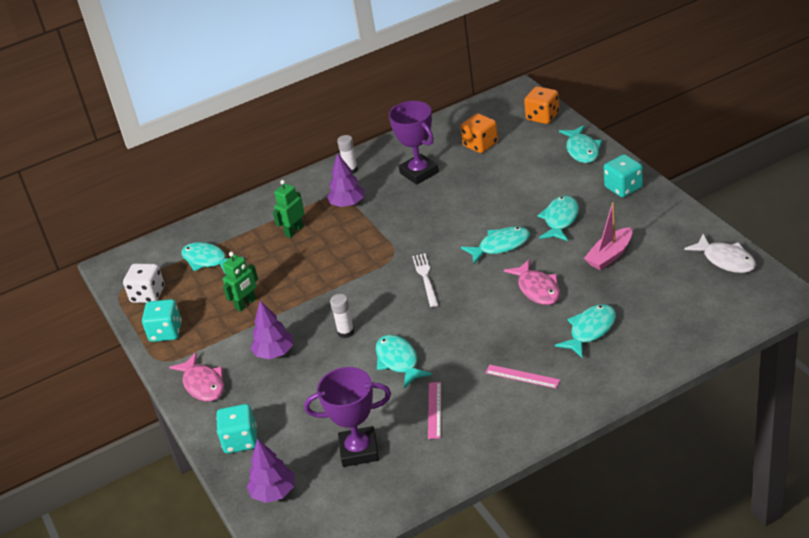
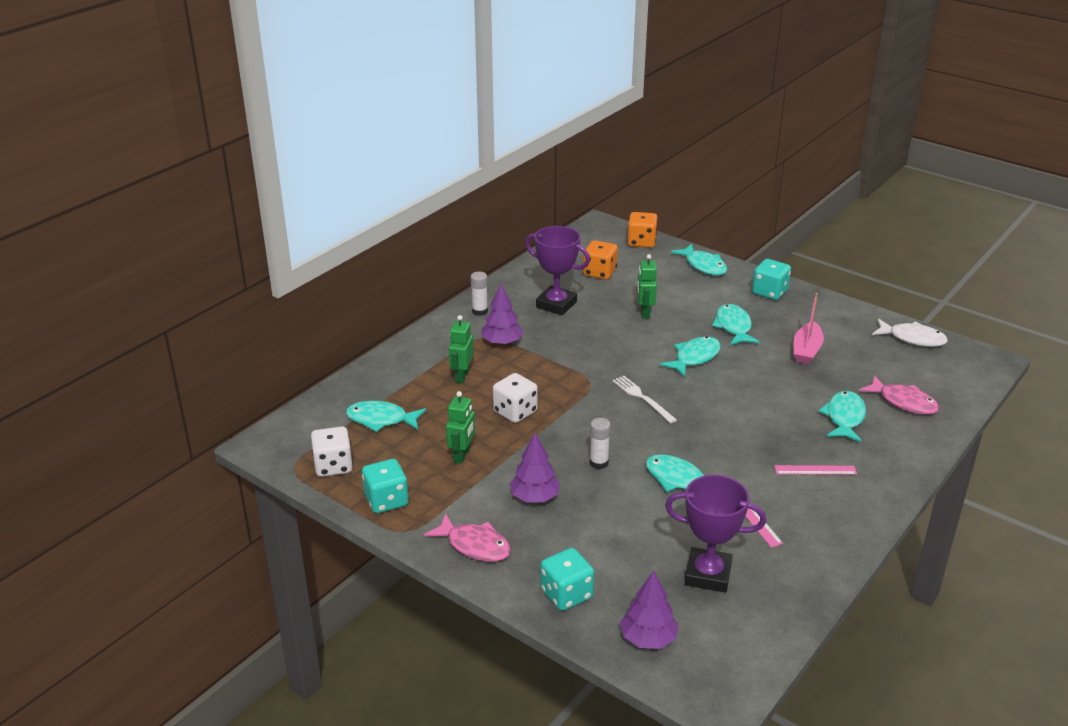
camera: 30 degrees left, 5 degrees down
purple trophy [304,367,391,467] -> purple trophy turned 45 degrees clockwise [665,475,766,593]
pink fish [504,259,560,305] -> pink fish moved to [859,375,939,415]
none -> white dice [493,373,538,423]
none -> green robot [637,254,657,318]

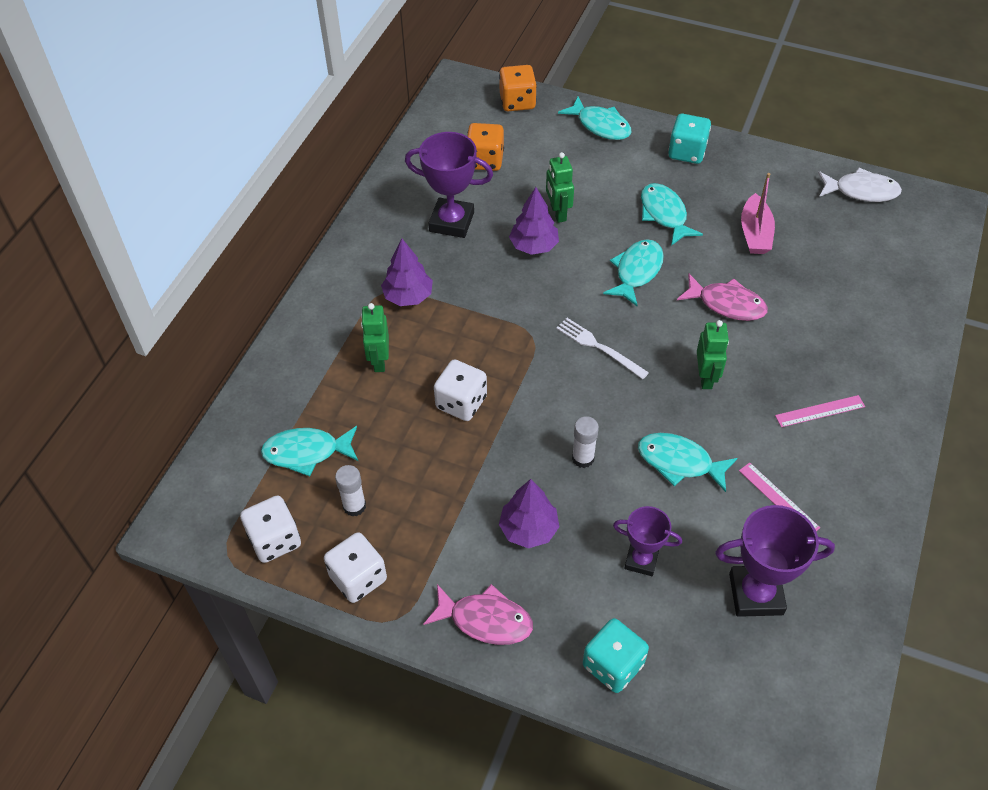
camera: 15 degrees left, 20 degrees up
turquoise dice [362,459,409,513] -> white dice [324,532,387,603]
green robot [446,391,475,464] -> green robot moved to [697,320,729,389]
white glue stick [471,272,488,316] -> white glue stick moved to [335,465,366,517]
purple tree [620,571,679,649] -> purple tree moved to [509,187,559,255]
turquoise fish [819,391,866,442] -> none
pink fish [859,375,939,415] -> pink fish moved to [677,274,768,321]
none -> purple trophy [613,506,682,576]

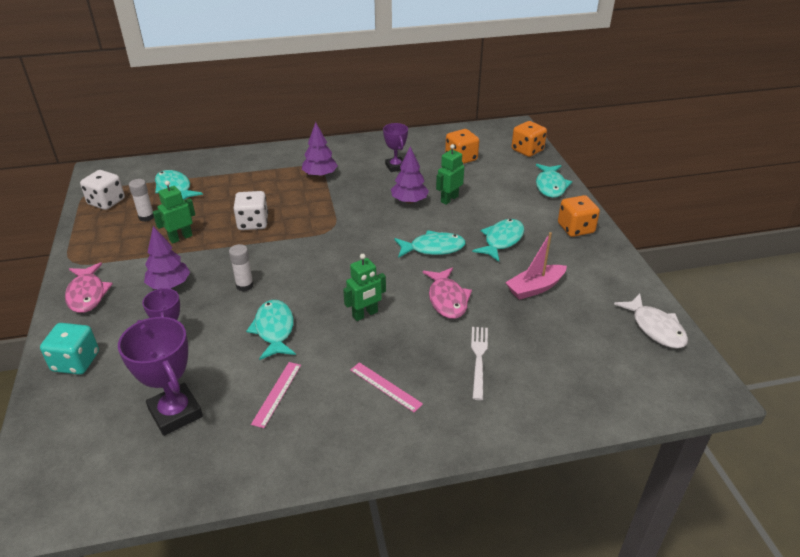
camera: 55 degrees right, 15 degrees down
white dice [324,532,387,603] -> none
green robot [361,303,389,372] -> green robot moved to [153,181,195,244]
purple trophy [405,132,493,238] -> purple trophy [383,123,408,172], size x0.62
white fork [556,318,649,379] -> white fork moved to [471,327,488,400]
turquoise dice [668,114,711,164] -> orange dice [558,195,600,237]

